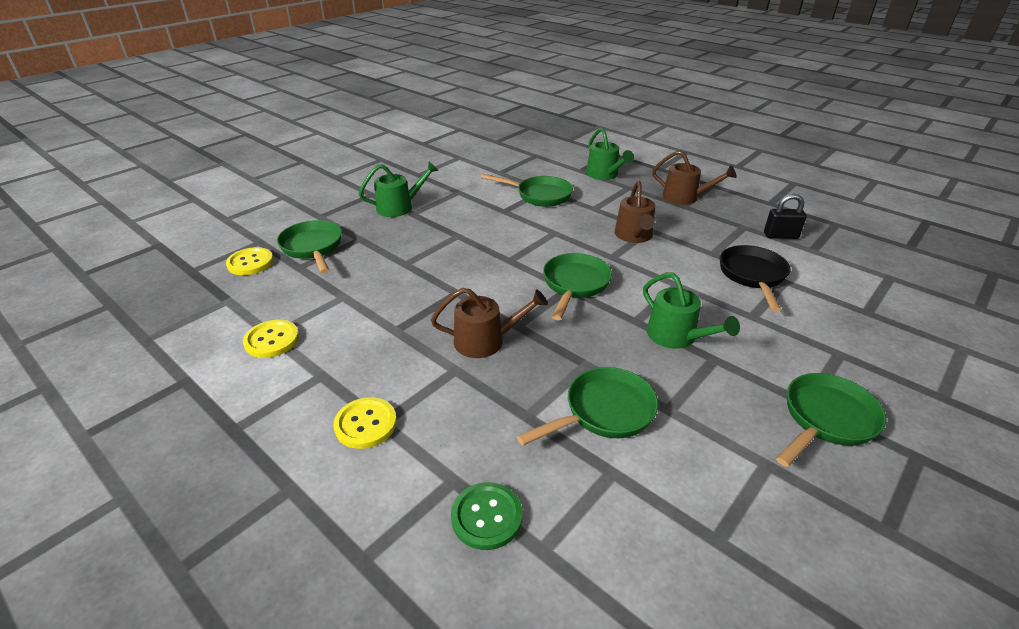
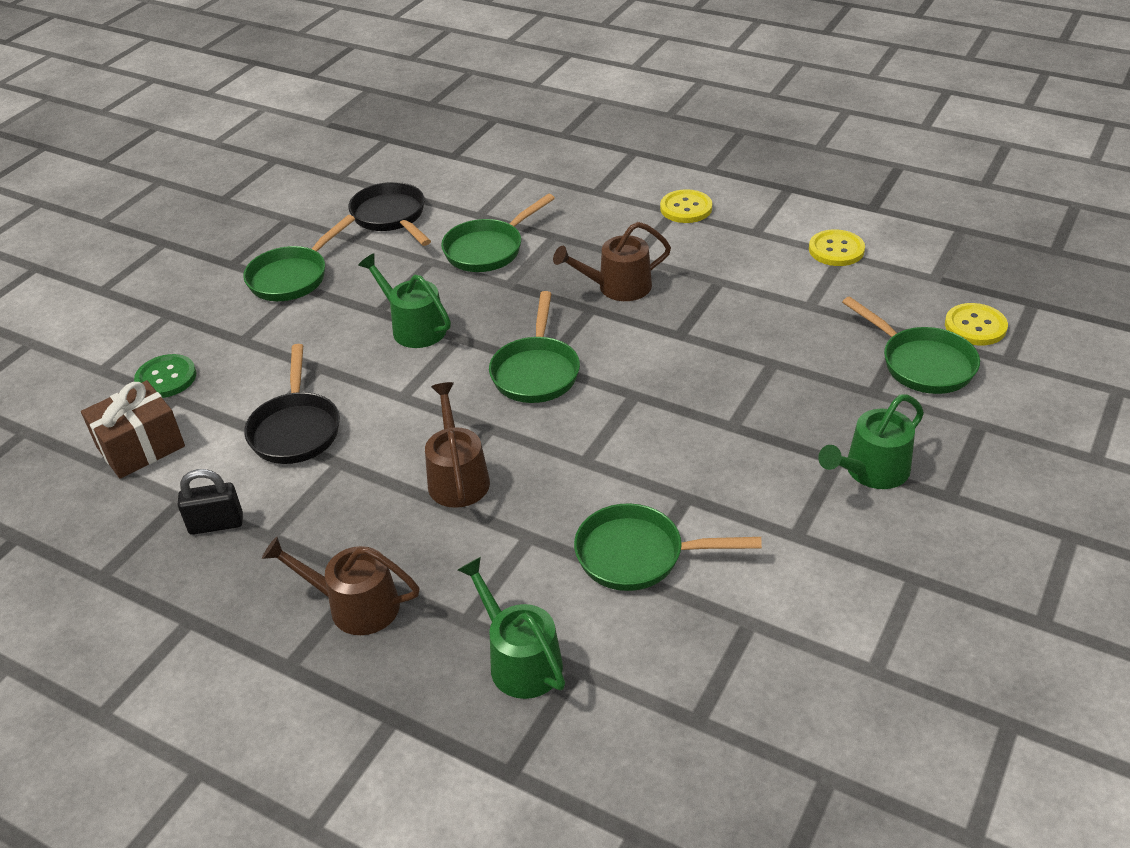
camera: 170 degrees right, 5 degrees up
green button [451,482,522,550] -> green button moved to [134,354,196,398]
none -> brown gift [81,380,185,478]
none -> black pan [348,182,431,246]

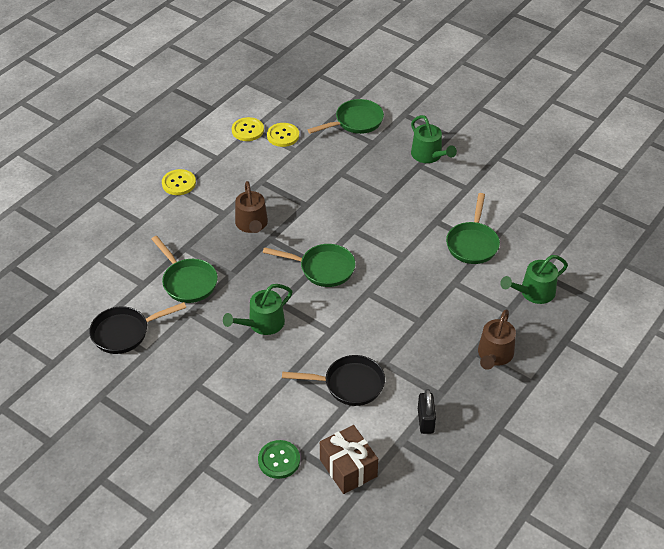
camera: 85 degrees left, 5 degrees up
green pan [243,215,355,301] -> none
brown watering can [425,382,490,508] -> none
yellow button [945,303,1008,345] -> yellow button moved to [267,123,299,147]

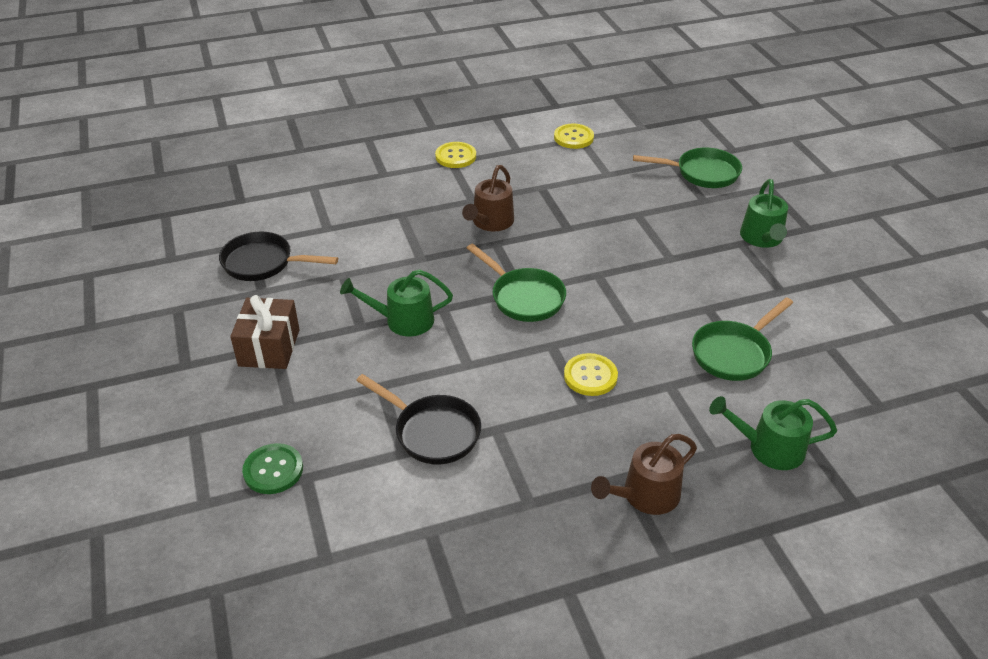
camera: 35 degrees right, 5 degrees down
green pan [152,236,218,303] -> none
yellow button [267,123,299,147] -> yellow button moved to [564,353,618,396]
brown gift [320,425,378,494] -> brown gift moved to [230,295,300,369]
black padlock [418,389,436,434] -> none

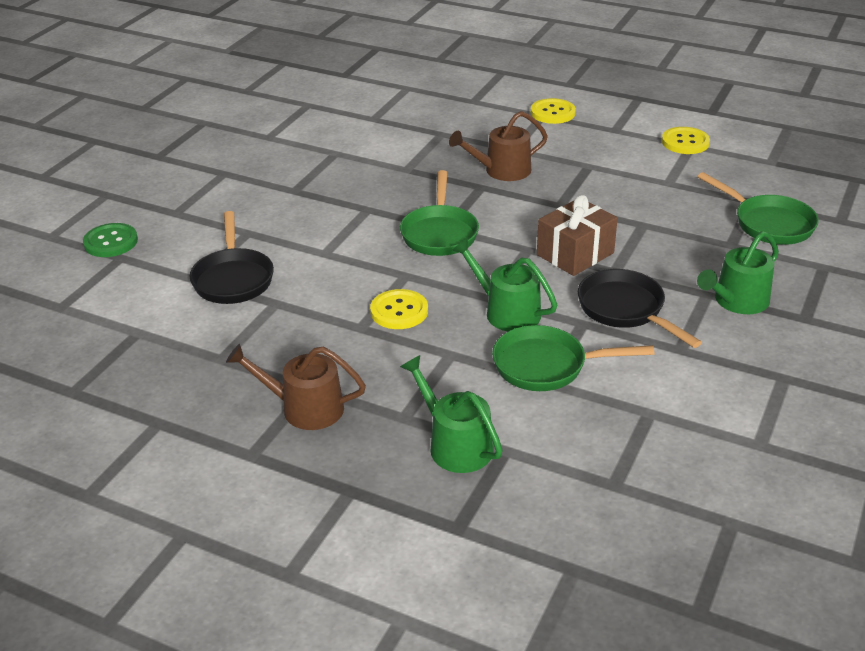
camera: 45 degrees right, 5 degrees down
black pan [219,232,338,281] -> black pan moved to [578,269,702,348]
brown gift [230,295,300,369] -> brown gift moved to [537,195,618,276]
green watering can [340,269,453,336] -> green watering can moved to [452,238,557,331]

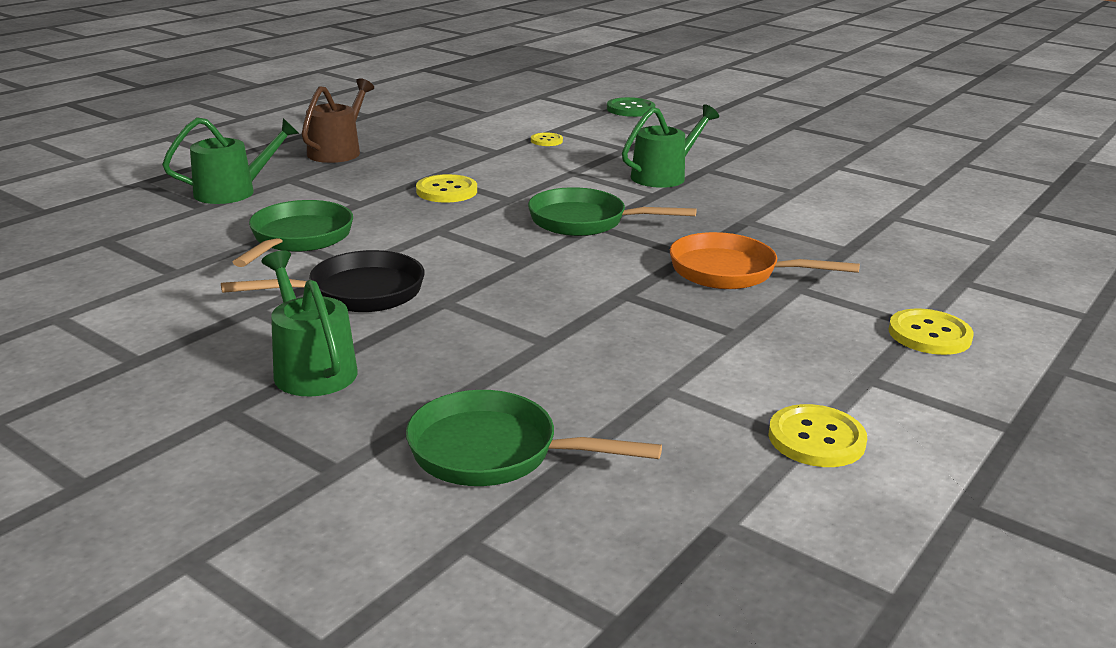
camera: 100 degrees right, 10 degrees down
black pan [189,211,274,304] -> yellow button [531,132,563,146]
brown watering can [449,111,548,181] -> orange pan [670,232,860,289]
green watering can [452,238,557,331] -> green watering can moved to [622,104,719,188]
brown gift [537,195,618,276] -> none
green pan [698,172,819,245] -> green pan turned 45 degrees clockwise [406,390,662,486]

